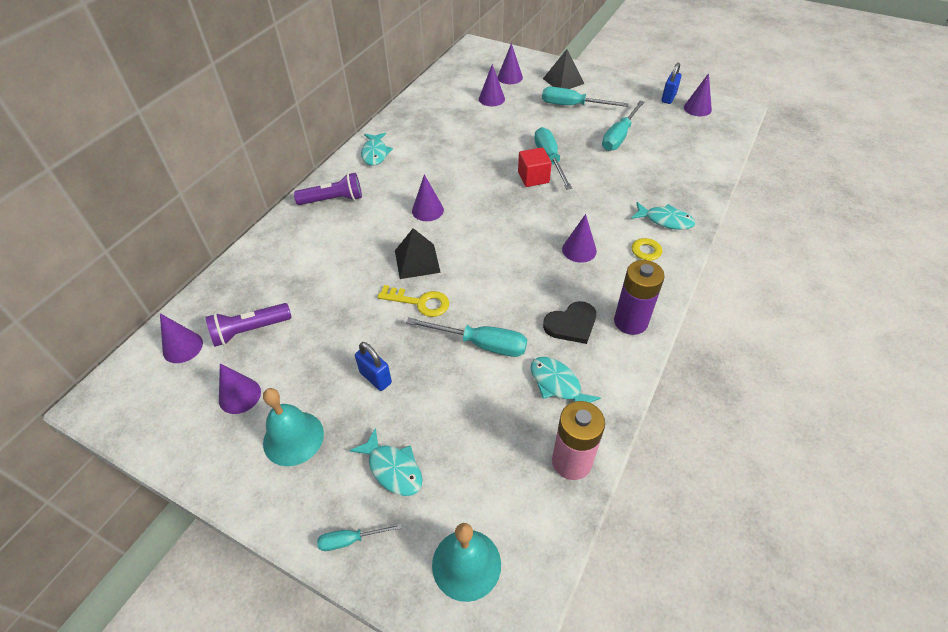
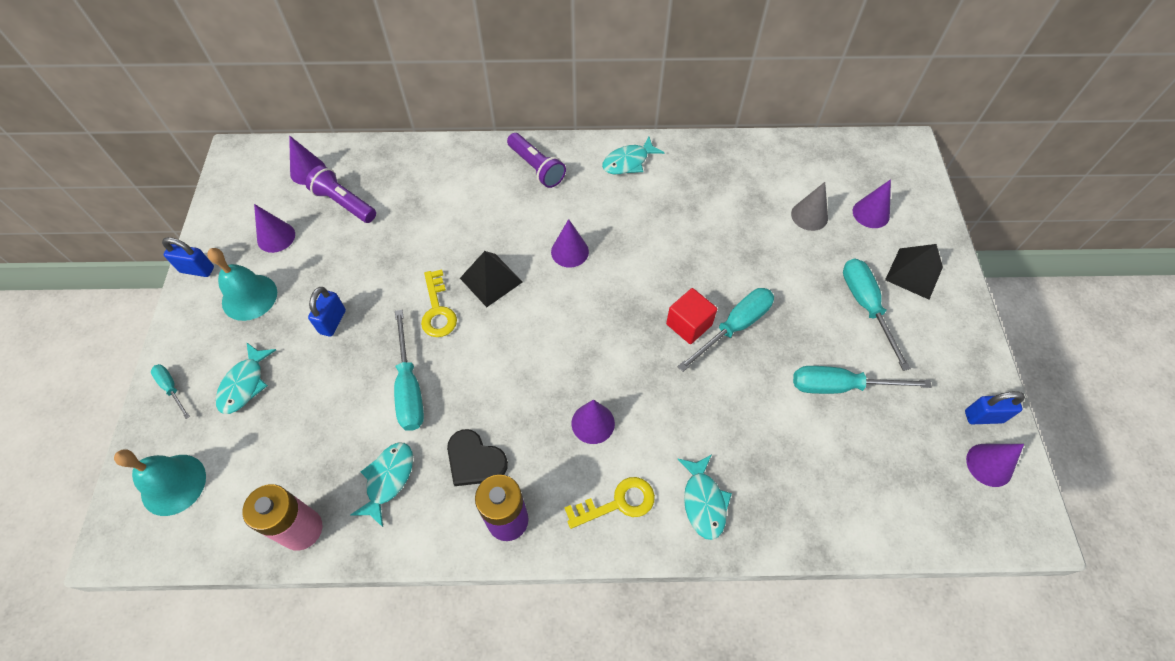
camera: 60 degrees right, 10 degrees up
purple cone [479,64,505,106] -> grey cone [791,182,828,231]
none -> blue padlock [162,237,214,277]

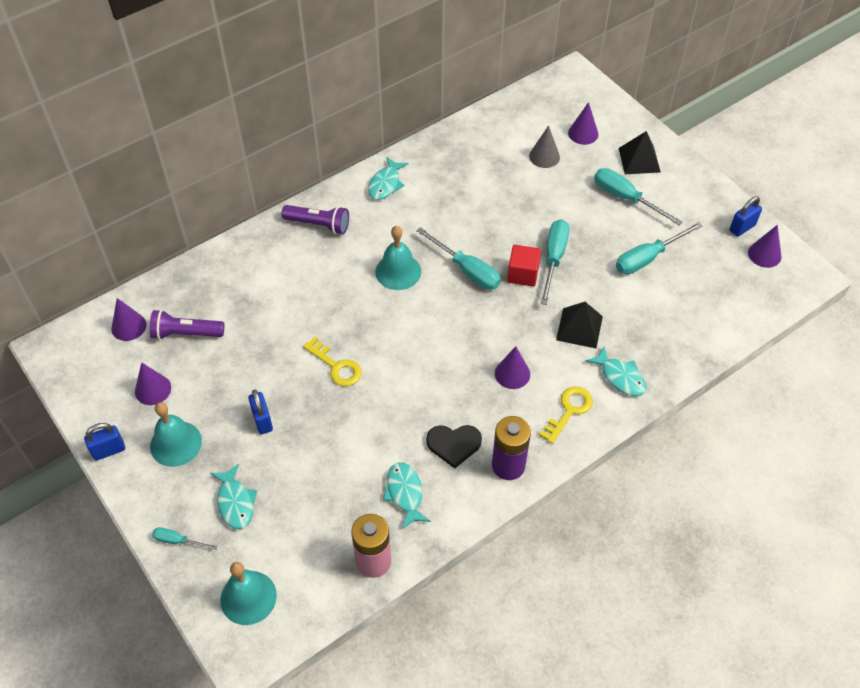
camera: 35 degrees left, 5 degrees down
turquoise screwdriver [394,310,424,431] -> turquoise screwdriver moved to [416,227,501,290]
black pyramid [460,251,523,307] -> black pyramid moved to [556,302,603,348]
purple cone [551,219,589,268] -> turquoise bell [375,226,421,290]

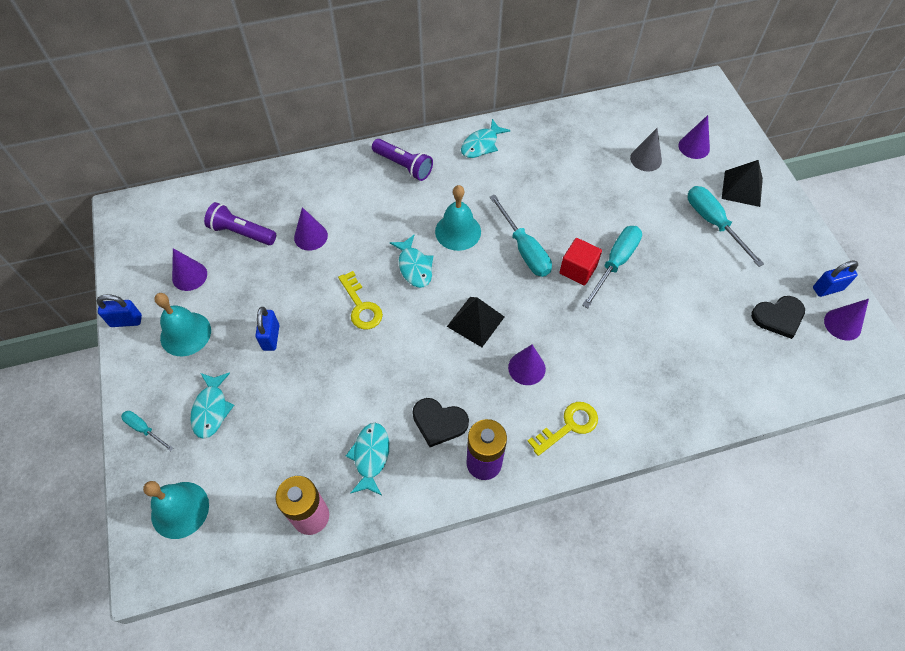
camera: 20 degrees right, 5 degrees up
purple cone [112,298,146,341] -> purple cone moved to [294,207,328,251]
black pyramid [556,302,603,348] -> black pyramid moved to [447,297,504,347]
turquoise fish [585,346,646,396] -> turquoise fish moved to [390,235,433,288]
turquoise screwdriver [616,222,702,274] -> none
none -> black heart [751,296,805,339]

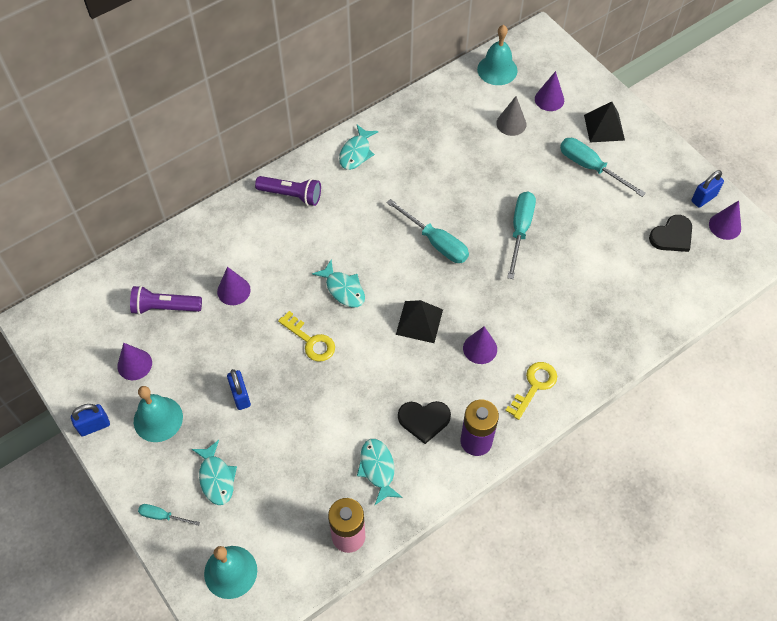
camera: 20 degrees left, 0 degrees up
turquoise bell [435,185,481,251] -> turquoise bell moved to [477,25,518,85]
red cube [559,238,602,286] -> none

